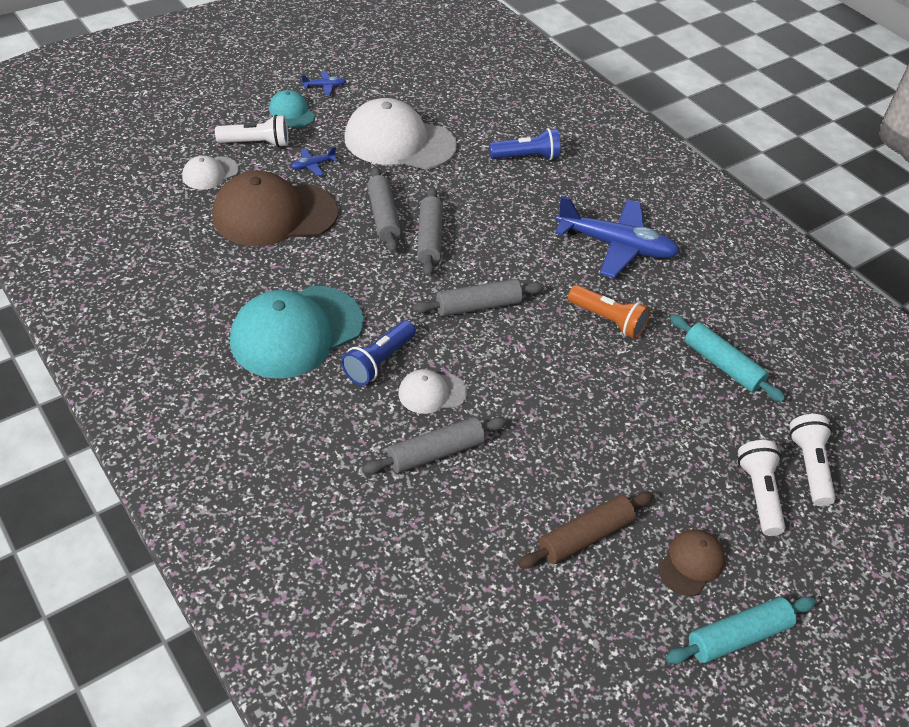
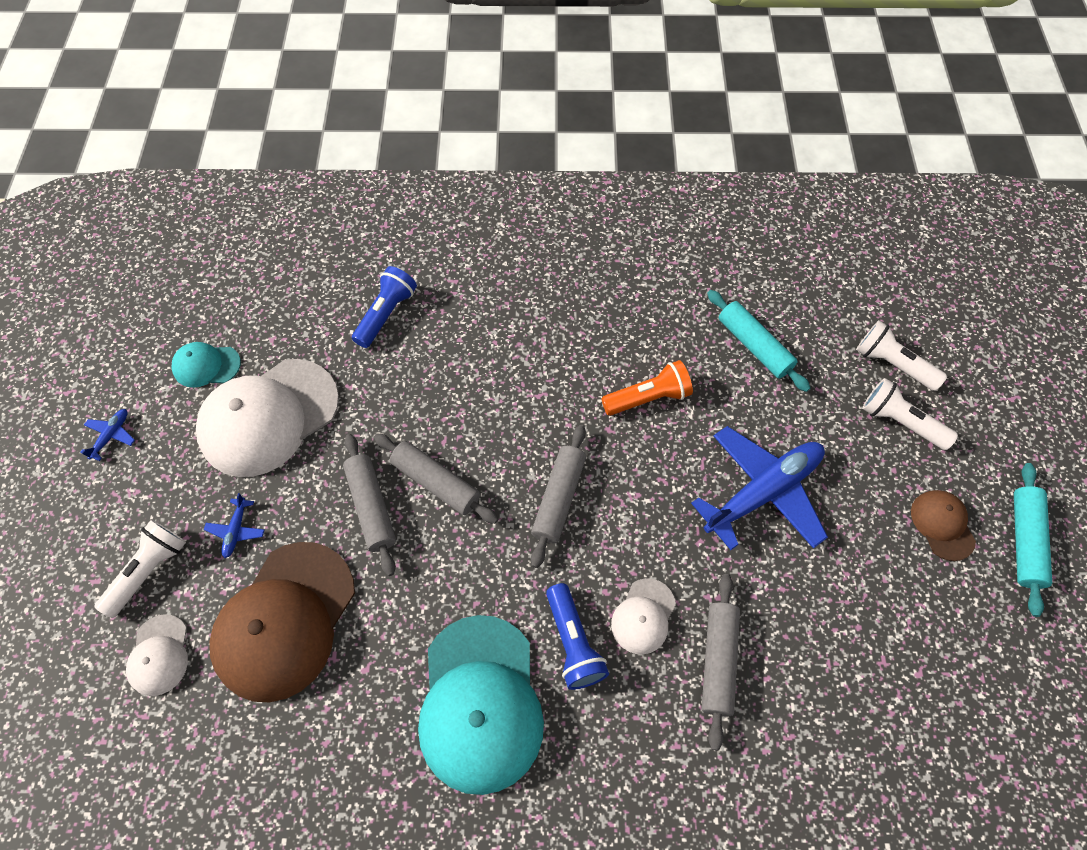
camera: 50 degrees left, 15 degrees up
turquoise cap [269,90,315,128] -> turquoise cap moved to [171,342,241,388]
grey rolling pin [367,167,401,253] -> grey rolling pin turned 45 degrees clockwise [343,434,396,576]
brown rolling pin [518,492,653,569] -> none
blue plane [555,196,680,278] -> blue plane moved to [691,426,828,550]
turquoise rolling pin [670,315,785,402] -> turquoise rolling pin turned 60 degrees clockwise [707,290,810,392]

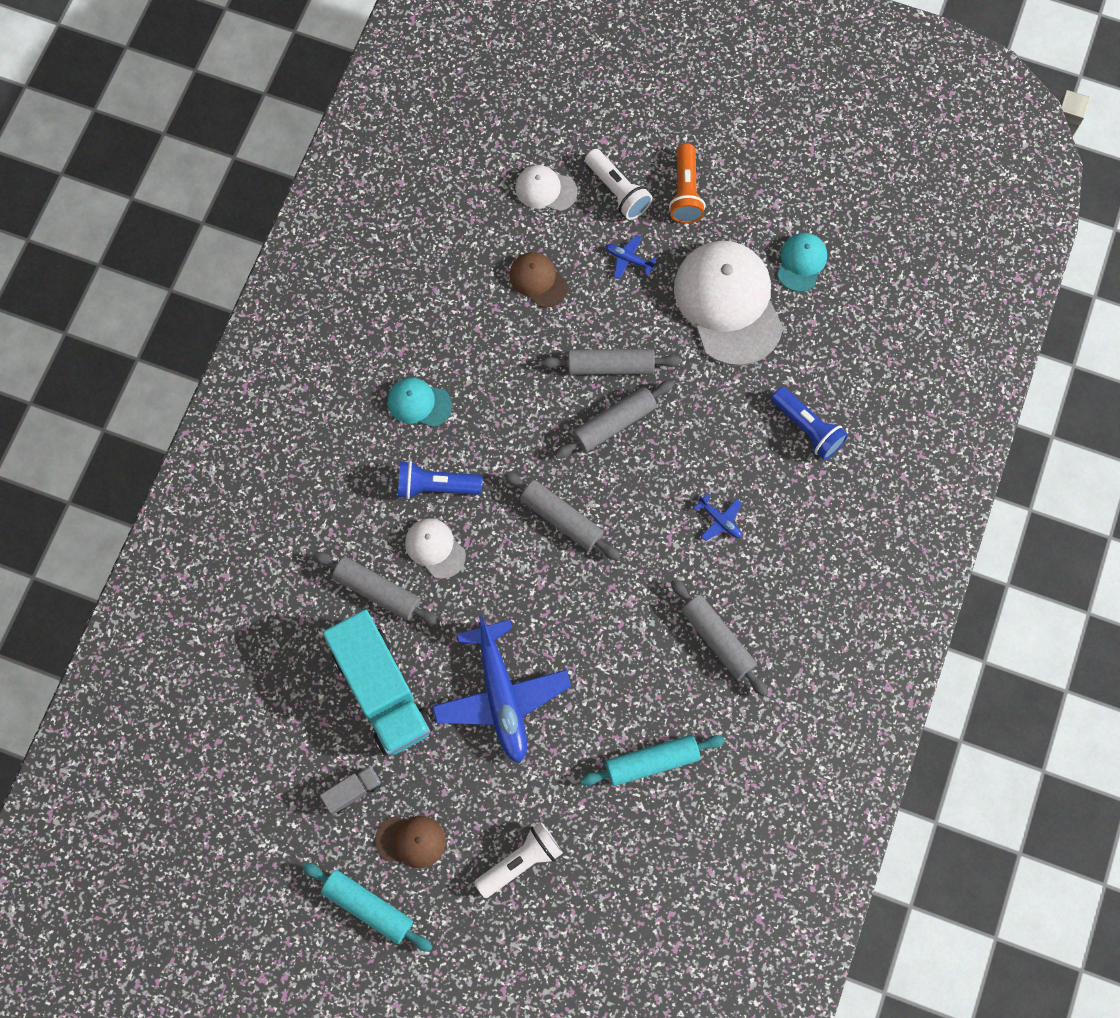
camera: 110 degrees right, 10 degrees up
blue plane [80,409,135,461] -> blue plane moved to [694,494,742,541]
brown cap [209,542,355,702] -> brown cap [510,252,568,308], size x0.48
turquoise cap [418,615,544,795] -> turquoise cap [388,378,452,427], size x0.48
orange flashlight [601,360,693,416] -> orange flashlight moved to [669,143,705,224]
white flashlight [856,320,947,391] -> none
none -> grey truck [320,766,381,815]
none -> turquoise truck [323,609,433,755]
none -> grey rolling pin [671,579,768,697]

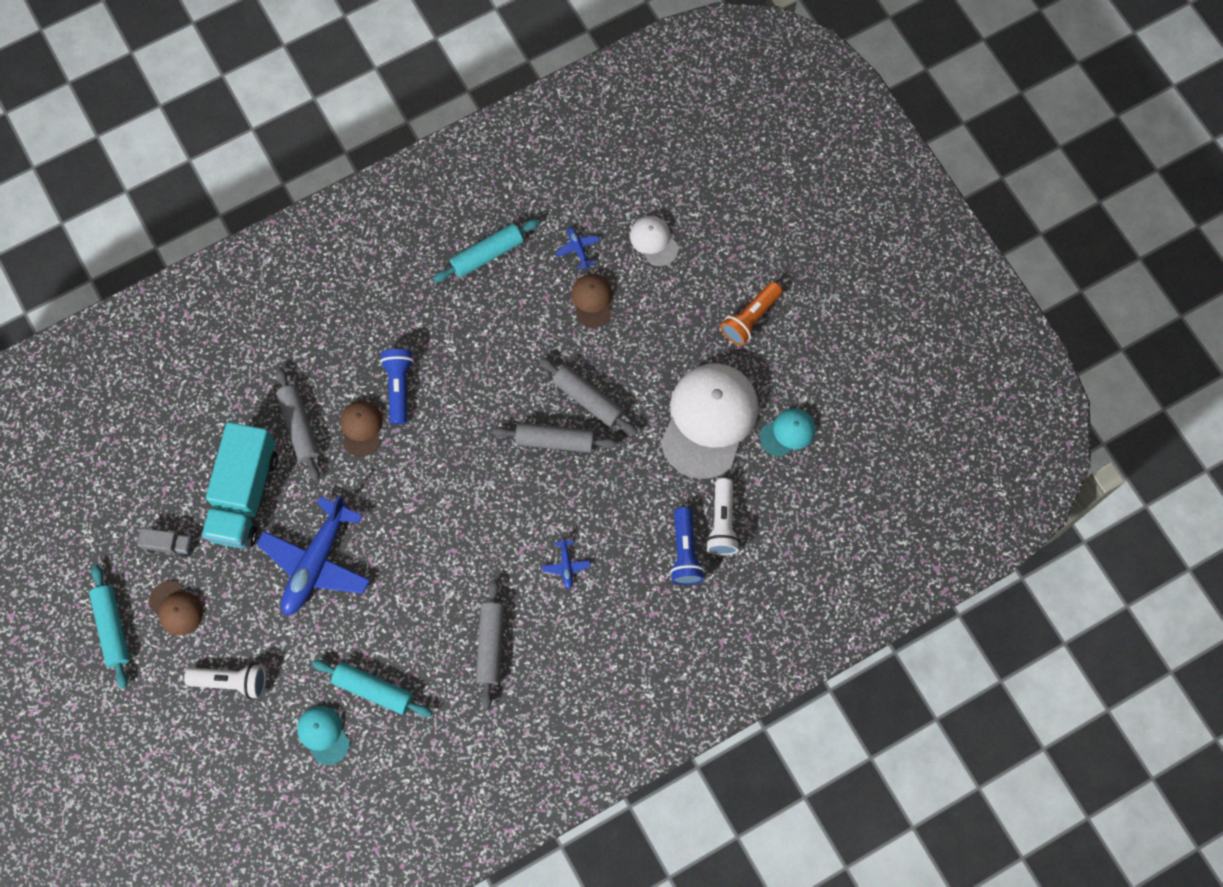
camera: 40 degrees right, 0 degrees up
turquoise cap [388,378,452,427] -> turquoise cap moved to [297,706,350,765]
blue flashlight [398,461,483,499] -> blue flashlight turned 45 degrees clockwise [380,349,414,424]
white cap [405,518,466,579] -> brown cap [340,401,383,457]
grey rolling pin [504,471,620,560] -> none
white flashlight [585,149,653,220] -> white flashlight moved to [706,478,740,555]
blue plane [605,235,657,279] -> blue plane moved to [556,227,600,269]
none -> turquoise rolling pin [433,219,539,282]

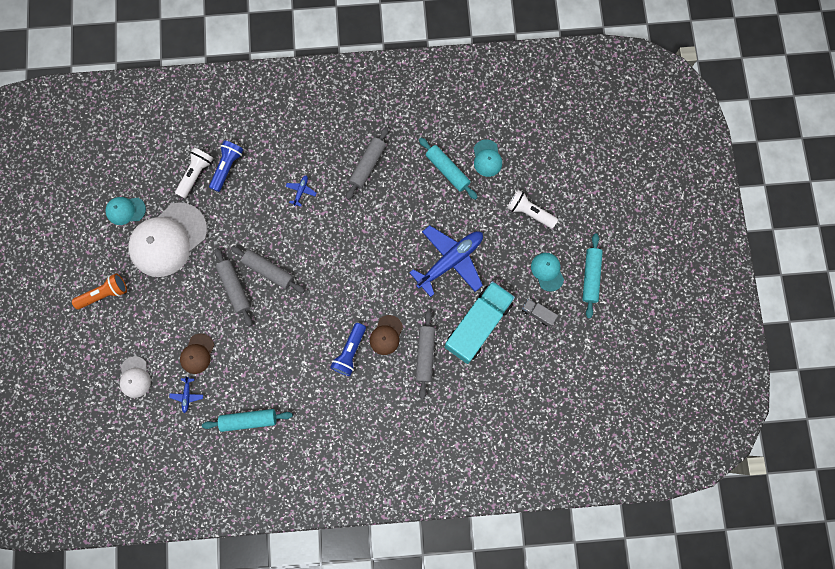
camera: 155 degrees left, 5 degrees up
brown cap [148,581,203,636] -> turquoise cap [531,253,564,292]

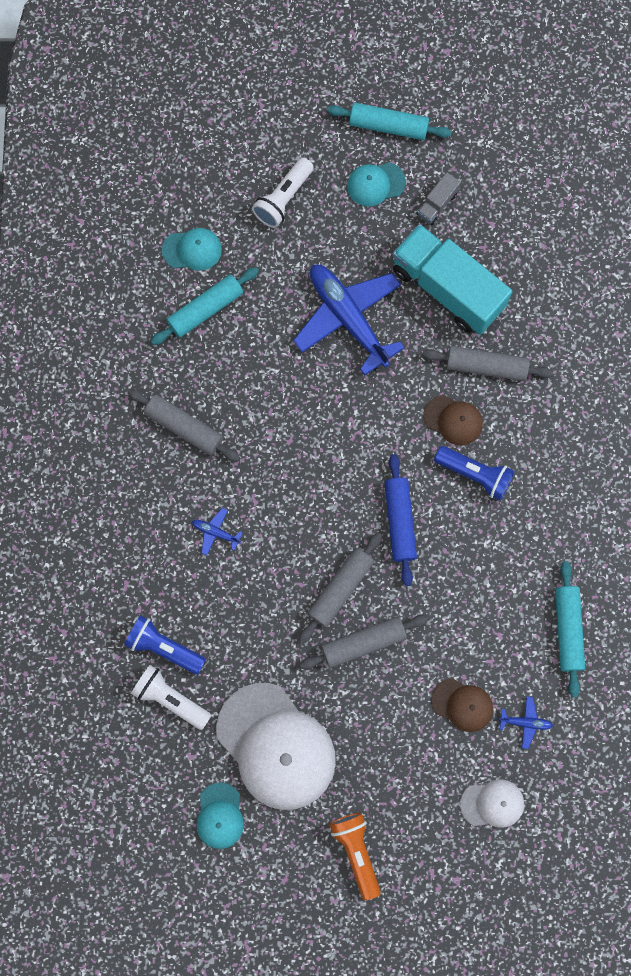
camera: 85 degrees left, 0 degrees up
none -> blue rolling pin [385,454,417,586]

